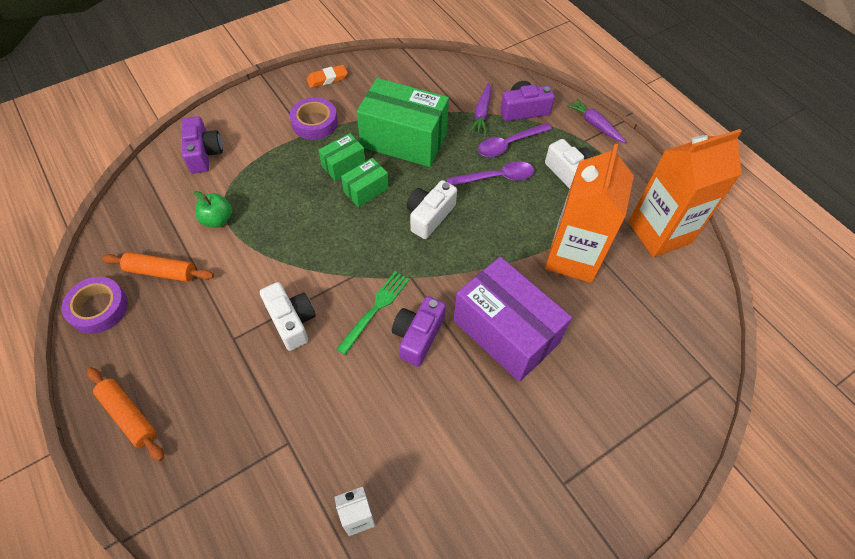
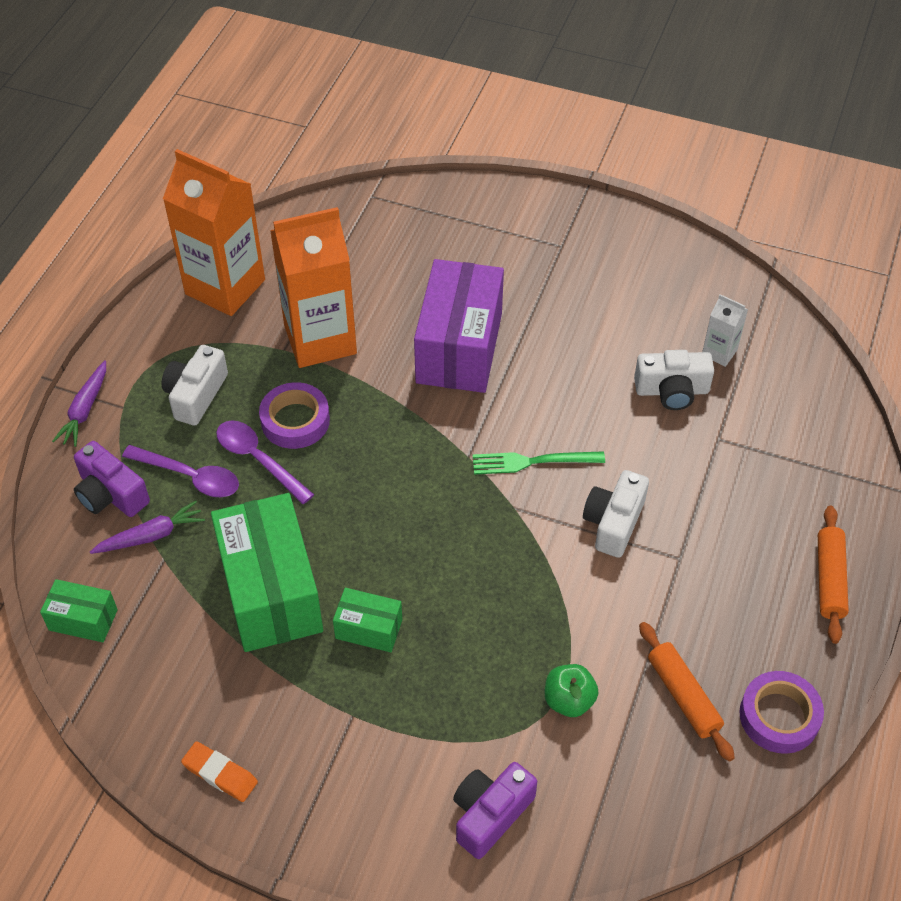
camera: 125 degrees left, 5 degrees down
purple tape [290,97,338,140] -> purple tape moved to [259,382,330,449]
green box [341,158,389,207] -> green box moved to [40,579,118,642]
purple camera [392,296,446,366] -> none
white camera [407,180,457,239] -> white camera moved to [634,350,714,410]

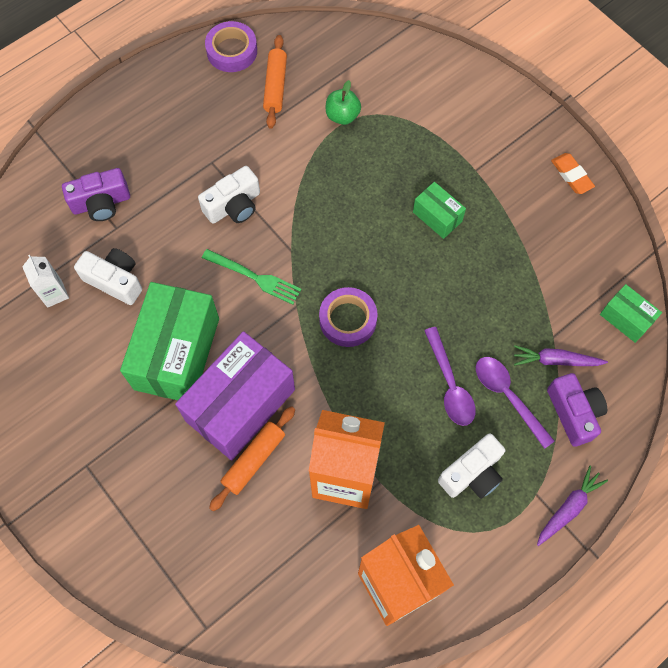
camera: 150 degrees left, 15 degrees up
green box [211,493,323,652] -> green box moved to [120,282,219,400]
purple tape [259,382,330,449] -> purple tape moved to [319,287,378,347]
purple camera [453,762,537,859] -> purple camera moved to [62,168,130,221]
orange rolling pin [818,506,849,644] -> orange rolling pin moved to [209,406,295,511]

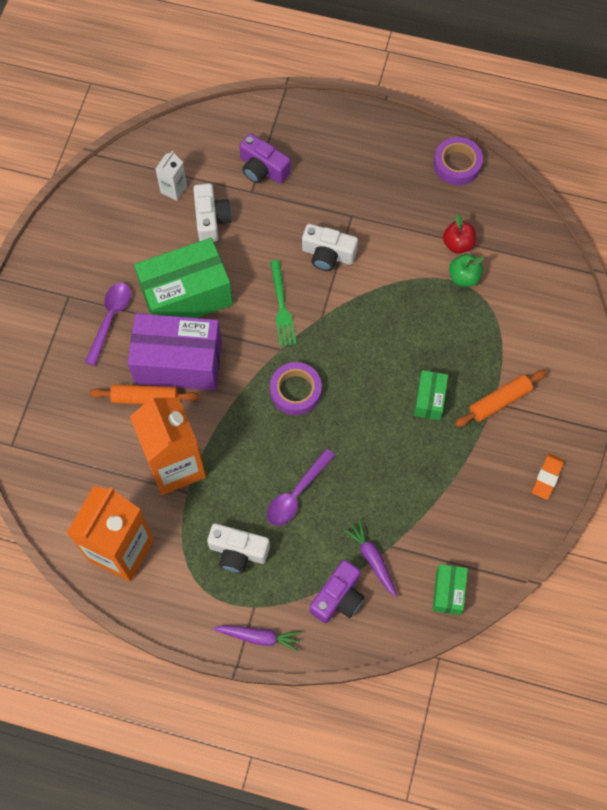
camera: 55 degrees right, 0 degrees up
orange rolling pin [263,35,287,129] -> orange rolling pin moved to [455,370,547,427]
purple spoon [476,357,554,449] -> purple spoon moved to [85,283,131,366]
none -> red apple [443,214,476,254]

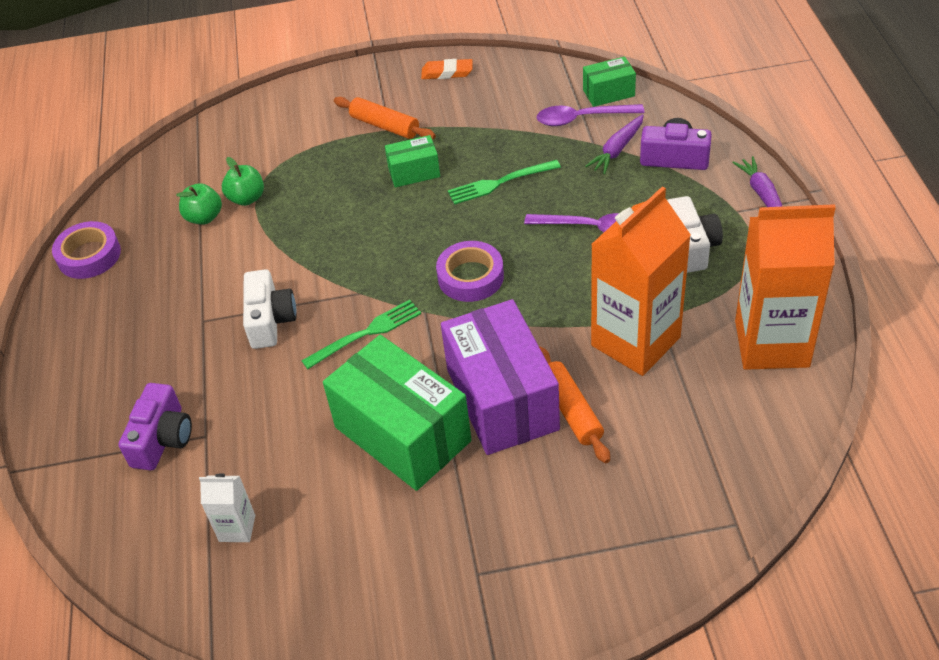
camera: 110 degrees left, 20 degrees down
purple spoon [85,283,131,366] -> purple spoon moved to [537,104,645,126]
white camera [193,183,231,242] -> none
red apple [443,214,476,254] -> green apple [176,183,222,224]
none -> green fork [448,160,561,205]

